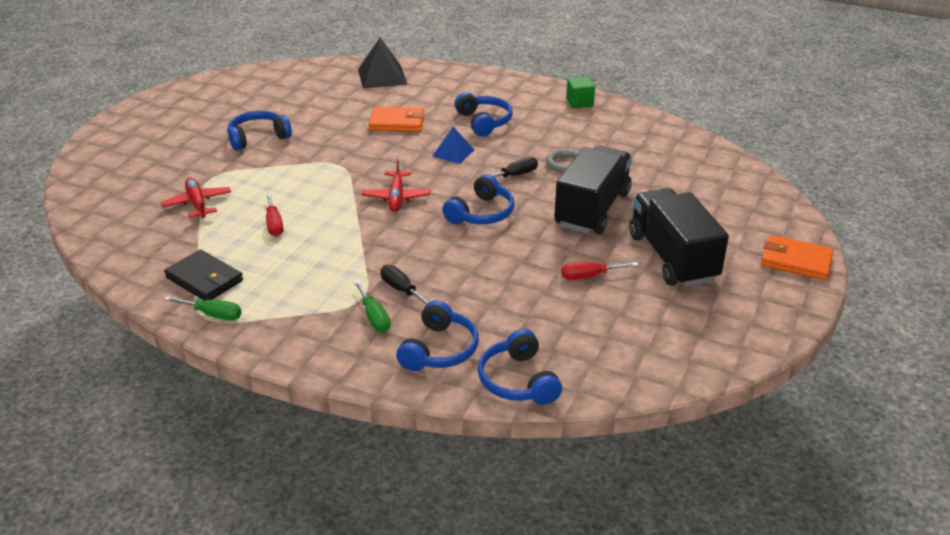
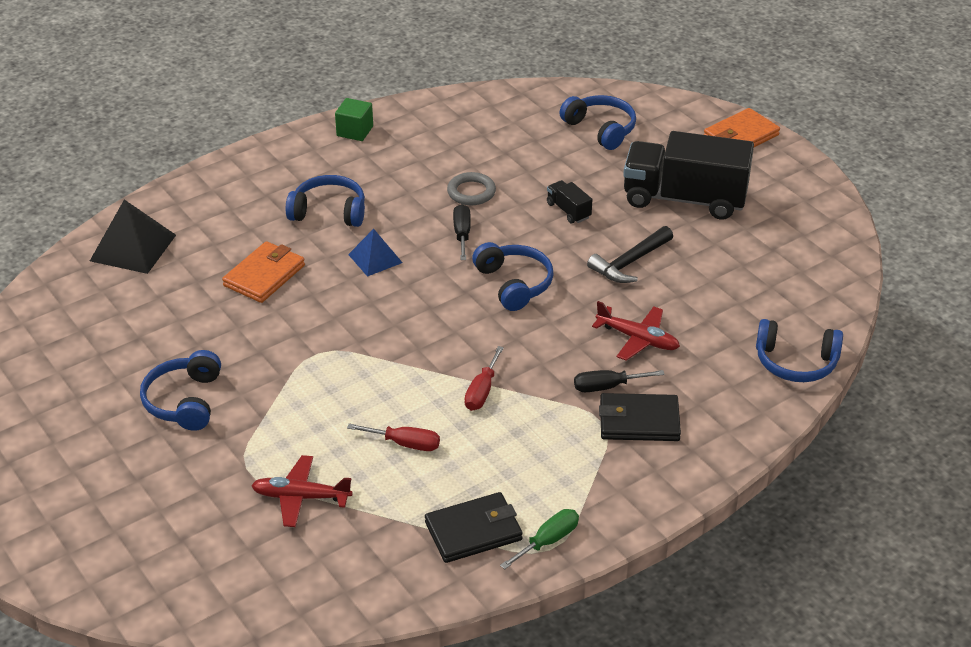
camera: 60 degrees left, 5 degrees up
green screwdriver [354,280,391,332] -> black wallet [599,393,681,441]
red plane [362,158,430,212] -> red plane moved to [592,301,680,360]
blue headphones [396,300,479,371] -> blue headphones moved to [560,95,636,150]
black truck [554,146,632,234] -> black truck [547,180,592,223], size x0.41
red screwdriver [561,262,639,280] -> red screwdriver moved to [464,346,504,411]
none -> black hammer [587,226,673,283]

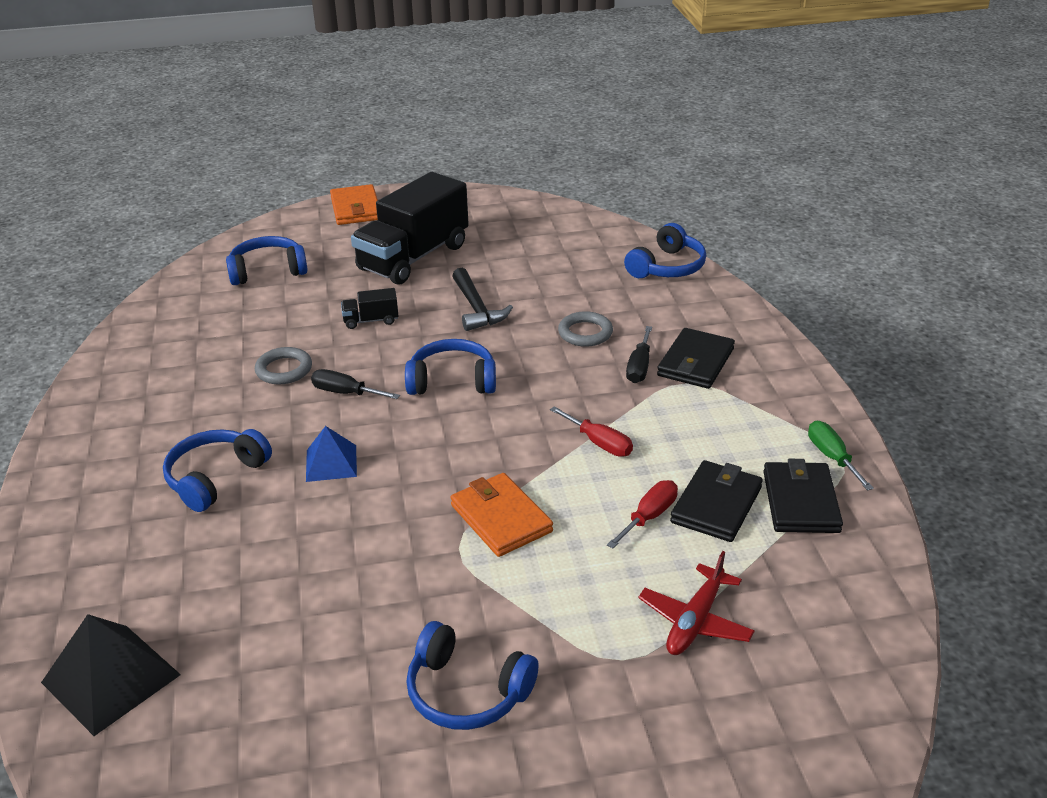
camera: 65 degrees left, 5 degrees down
orange wallet [222,241,305,303] -> orange wallet moved to [450,473,553,557]
green cube [335,98,373,141] -> none
red plane [592,301,680,360] -> grey ring [558,311,613,347]
none -> black wallet [670,460,763,542]

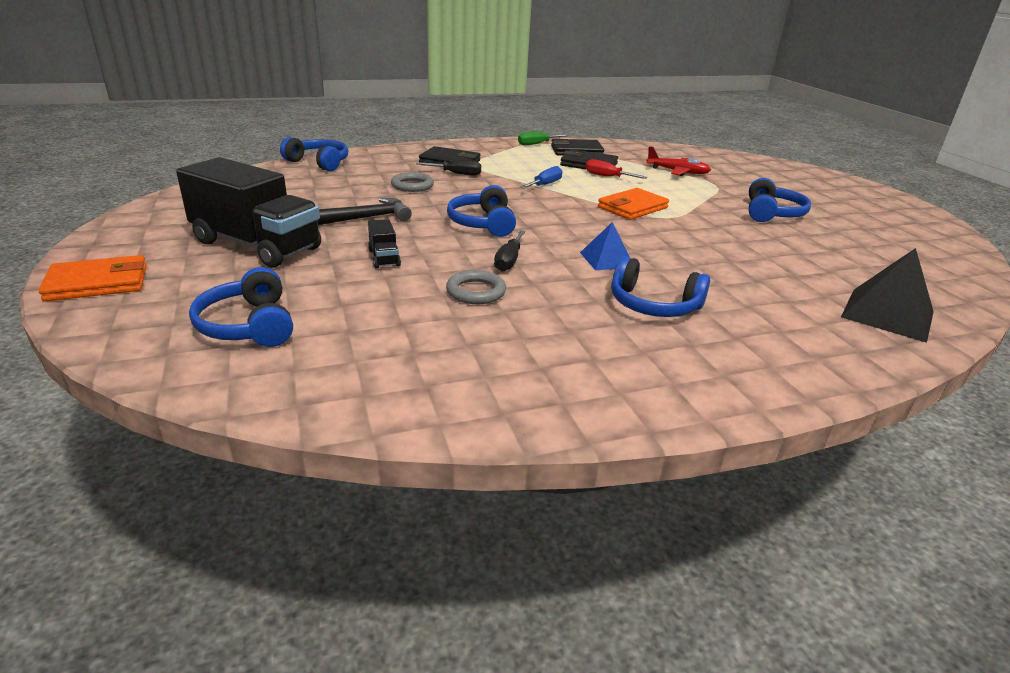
camera: 100 degrees left, 5 degrees down
red screwdriver [550,406,633,457] -> blue screwdriver [520,166,562,189]

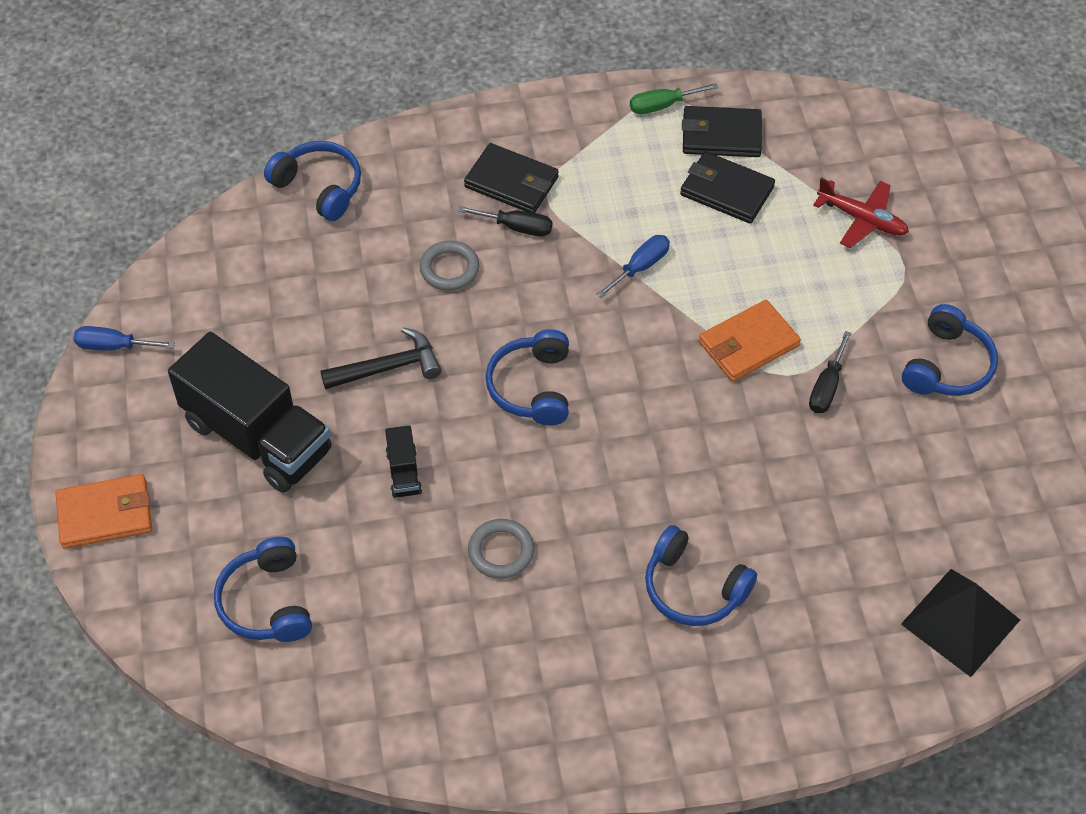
camera: 10 degrees right, 25 degrees up
black screwdriver [494,230,526,272] -> black screwdriver moved to [809,331,852,413]
blue pyramid [580,222,630,270] -> none
red screwdriver [585,159,648,179] -> none
none -> blue screwdriver [74,326,175,351]

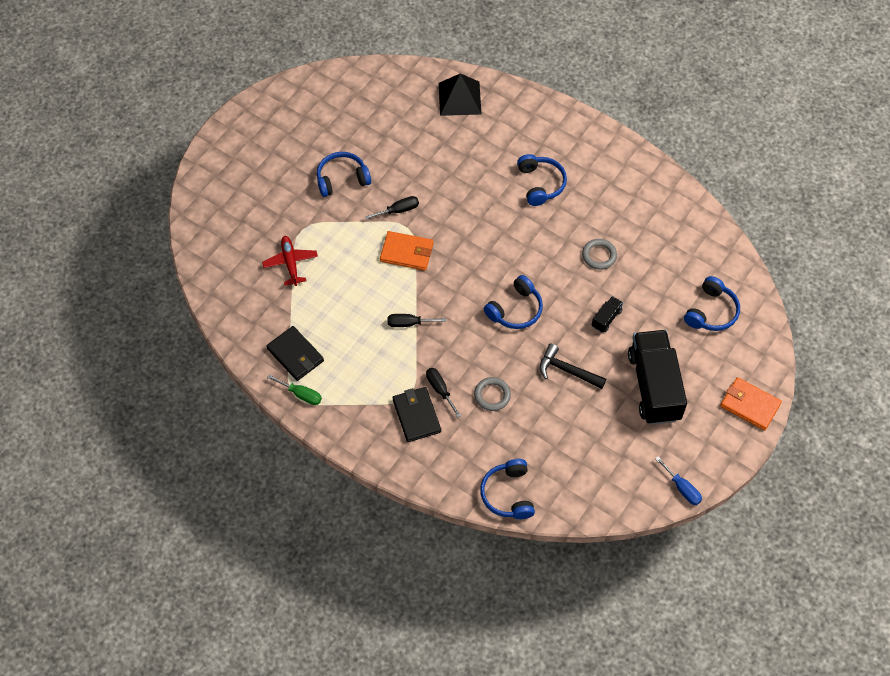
camera: 135 degrees left, 5 degrees up
blue screwdriver [597,235,670,298] -> black screwdriver [388,314,446,327]
black wallet [680,151,775,224] -> none

